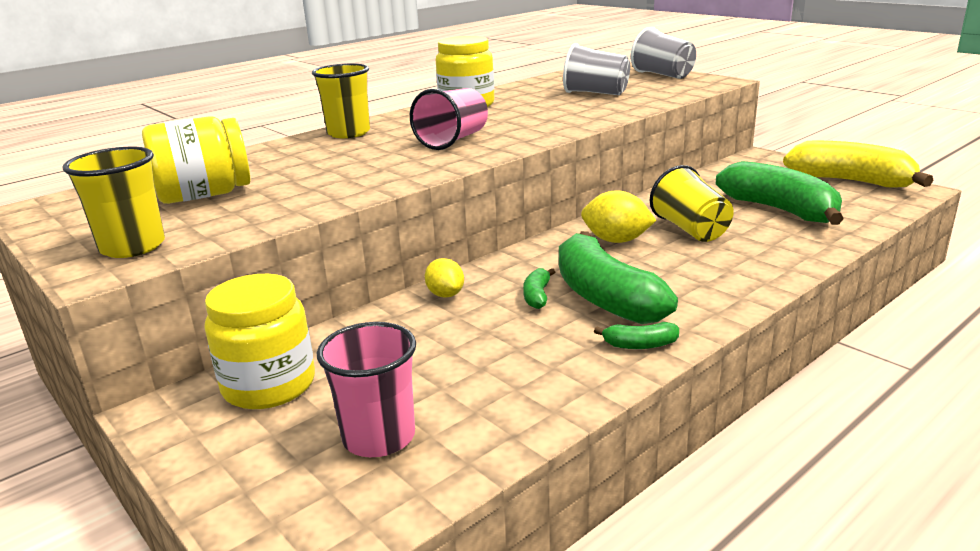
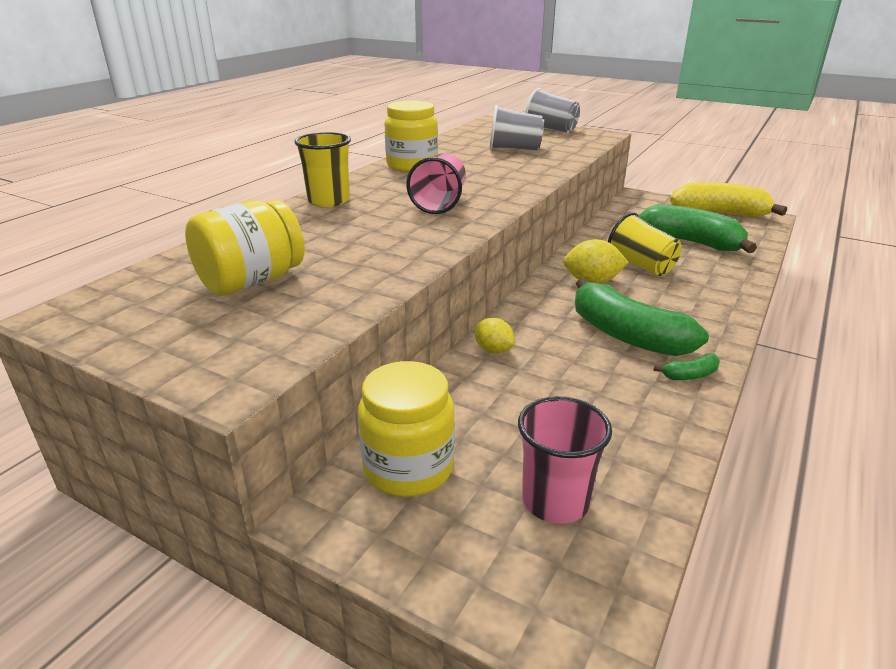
camera: 20 degrees left, 5 degrees up
yellow cup [63,147,165,258] -> none
green banana [523,268,555,309] -> none

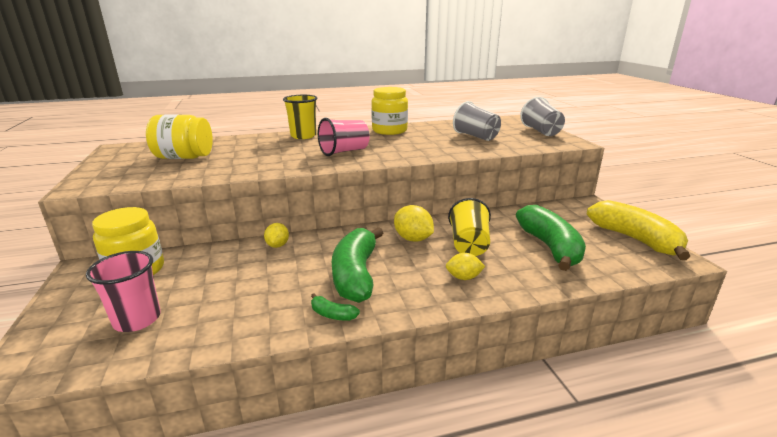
camera: 45 degrees right, 5 degrees down
none -> yellow lemon [446,253,485,280]

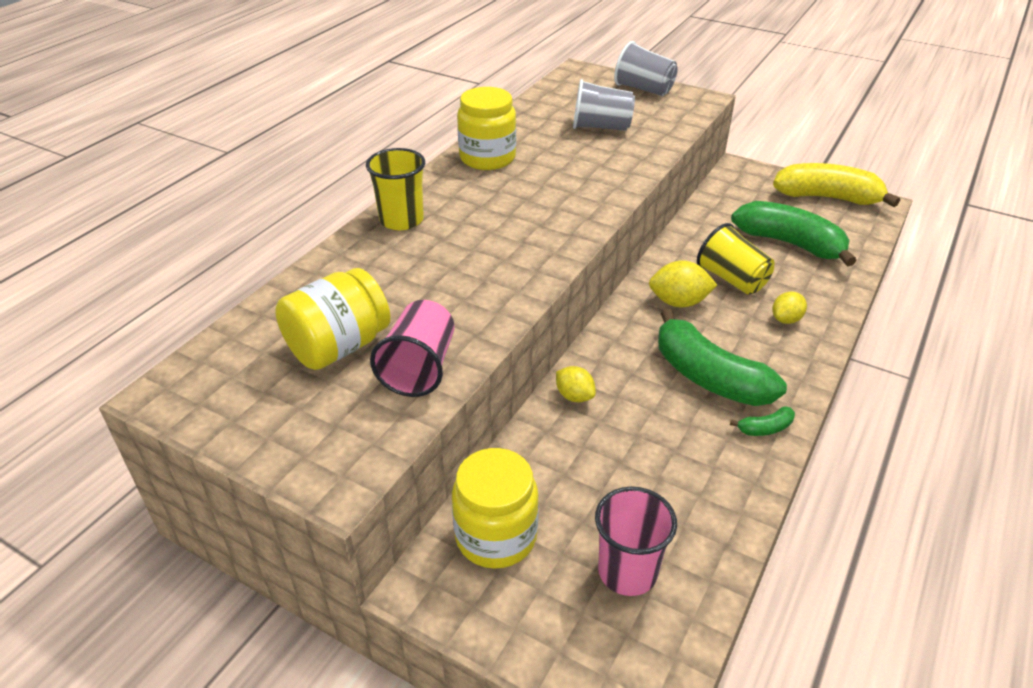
camera: 45 degrees left, 15 degrees up
pink cup [318,118,370,156] -> pink cup moved to [370,300,455,397]

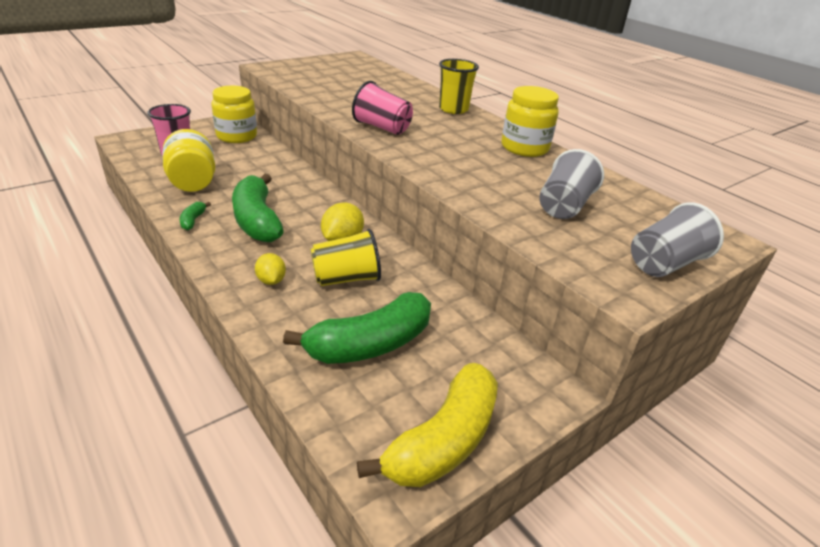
camera: 110 degrees right, 5 degrees down
yellow jar [275,268,390,370] -> yellow jar moved to [162,129,215,192]
pink cup [370,300,455,397] -> pink cup moved to [352,81,413,135]
yellow lemon [556,366,596,402] -> none
green banana [658,309,787,406] -> green banana turned 90 degrees counterclockwise [232,174,284,242]

